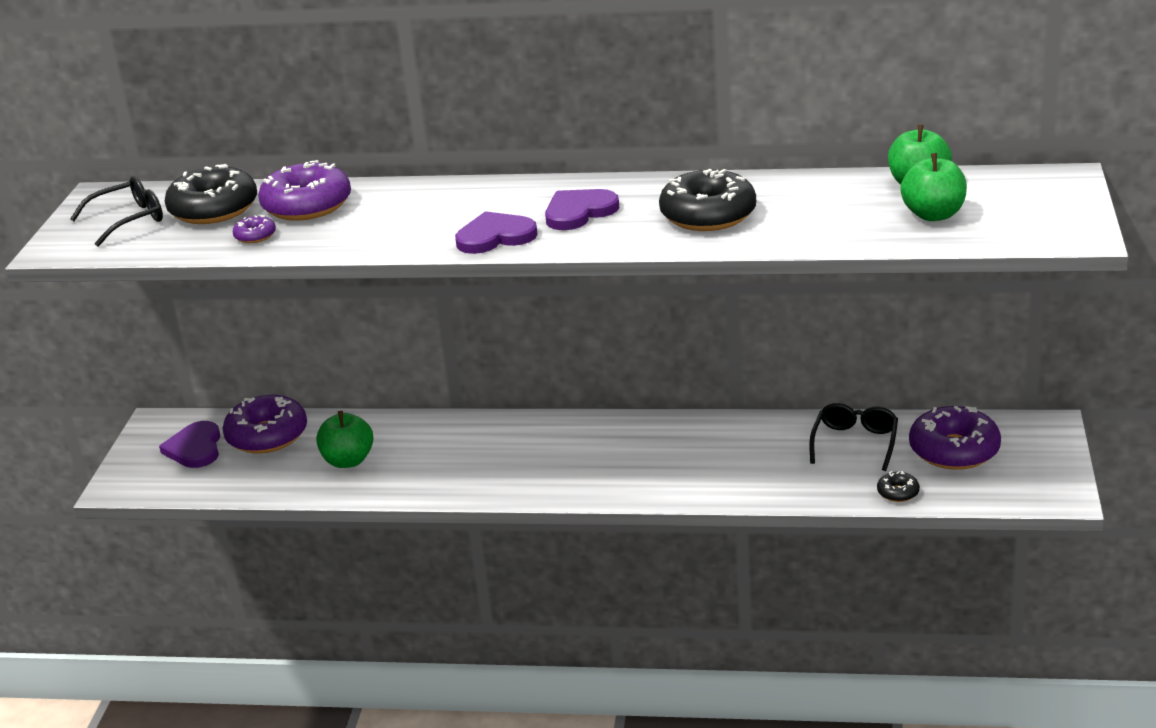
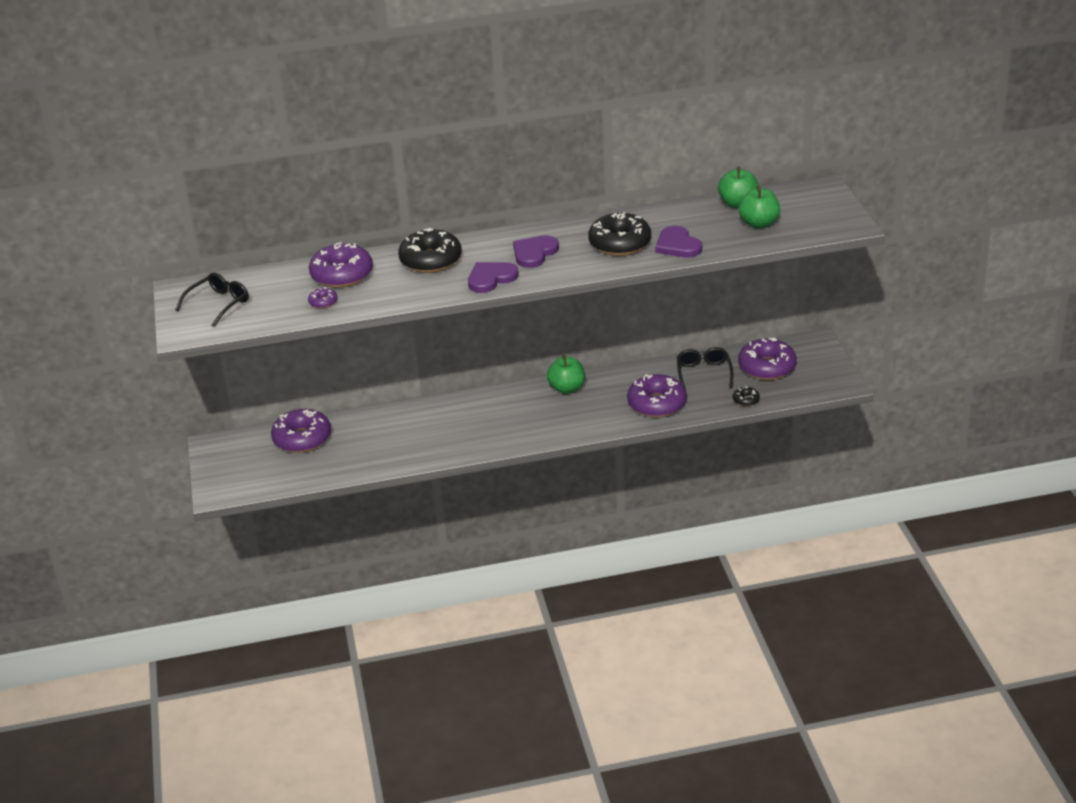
camera: 20 degrees left, 5 degrees up
purple heart [159,421,220,468] -> purple heart moved to [655,226,702,257]
black donut [165,164,257,224] -> black donut moved to [398,228,462,273]
green apple [316,411,374,468] -> green apple moved to [547,355,585,394]
none -> purple donut [627,374,687,417]

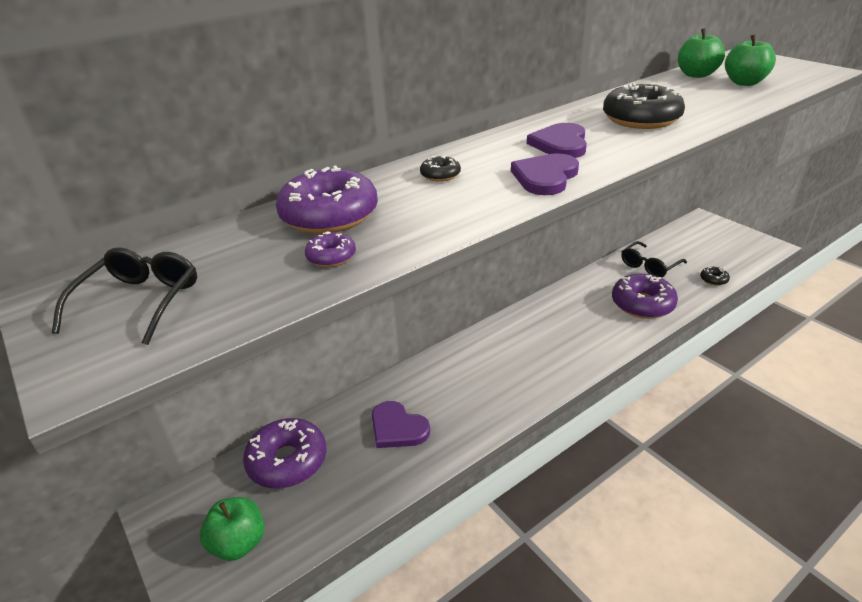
camera: 25 degrees left, 0 degrees up
black donut [398,228,462,273] -> black donut [420,156,461,182], size x0.45
green apple [547,355,585,394] -> green apple moved to [200,497,264,561]
purple heart [655,226,702,257] -> purple heart moved to [372,401,430,448]
black glasses [677,347,733,390] -> black glasses turned 105 degrees counterclockwise [621,241,687,277]
purple donut [738,337,797,380] -> none

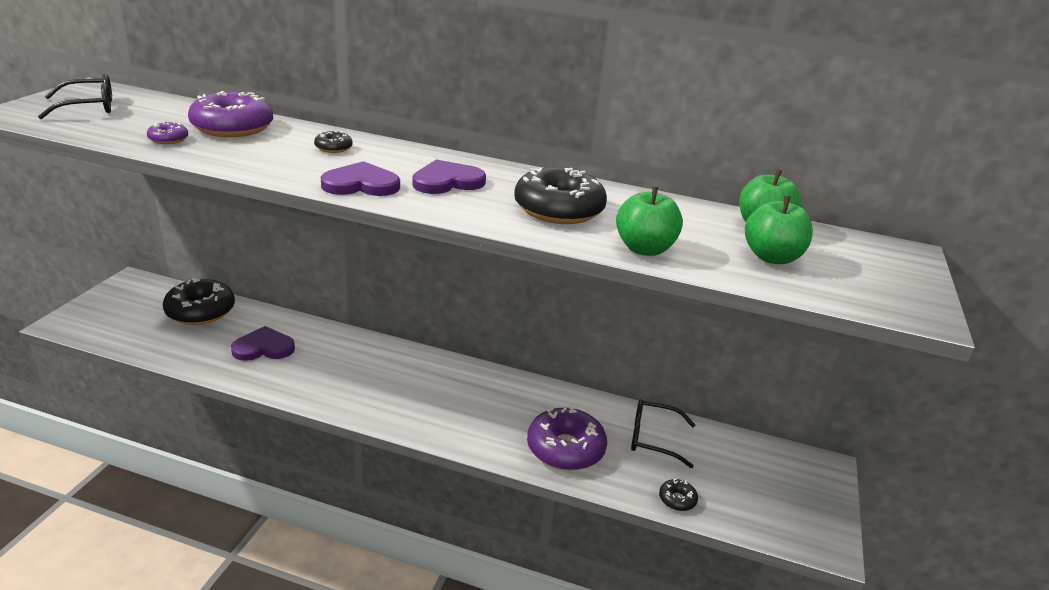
camera: 50 degrees right, 5 degrees down
green apple [200,497,264,561] -> green apple moved to [616,187,683,256]
purple donut [243,418,326,489] -> black donut [163,278,235,325]
purple heart [372,401,430,448] -> purple heart turned 75 degrees clockwise [231,326,295,361]

